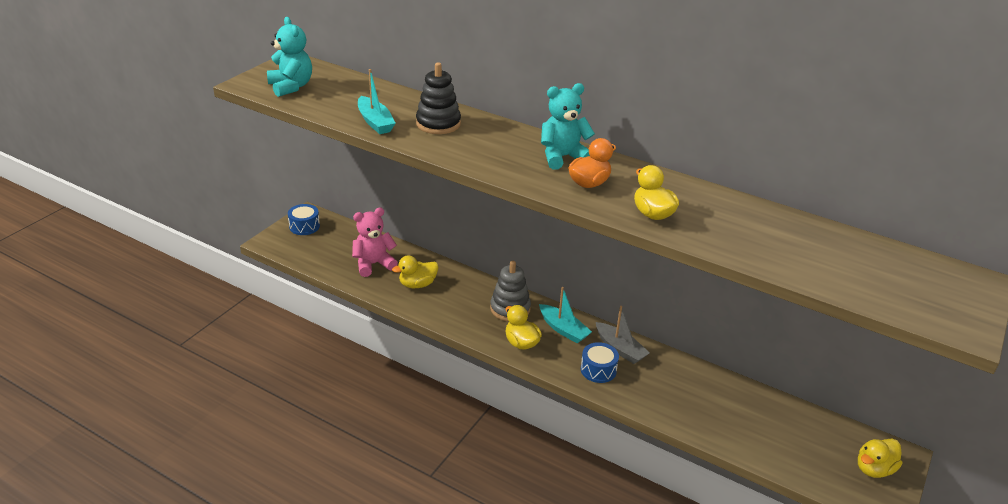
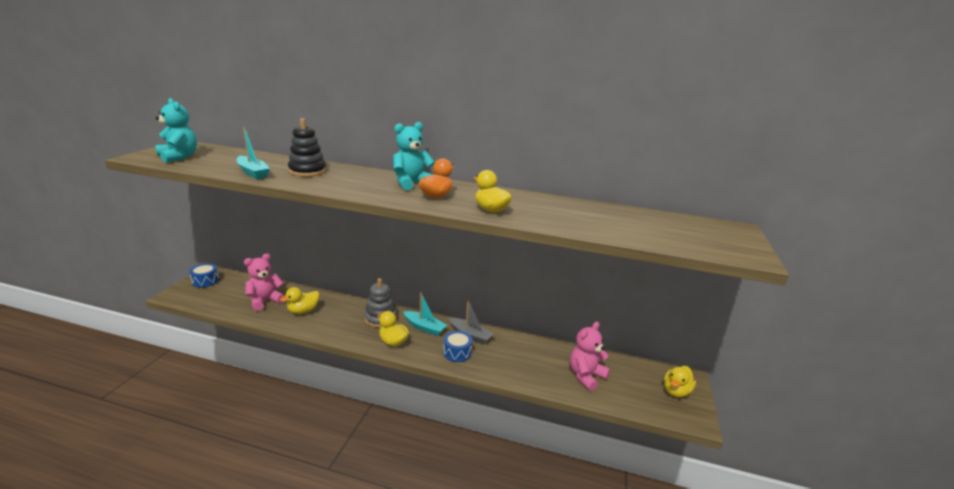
camera: 15 degrees left, 10 degrees down
none -> pink teddy bear [570,322,610,391]

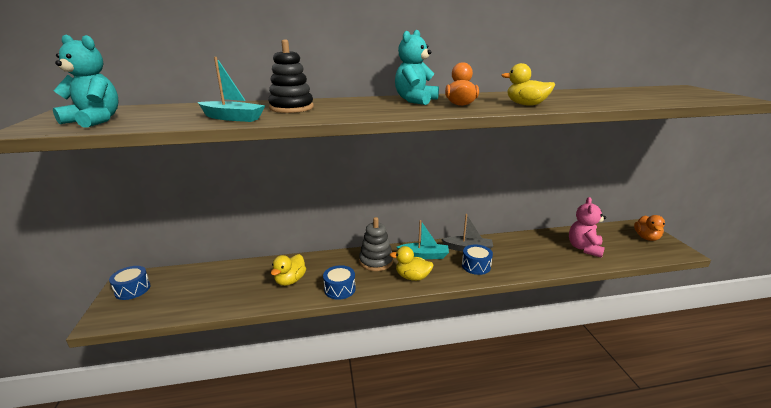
camera: 25 degrees left, 0 degrees up
pink teddy bear [244,253,285,311] -> none
yellow duck [664,366,696,397] -> orange duck [634,215,665,241]
none -> blue drum [323,265,356,300]

